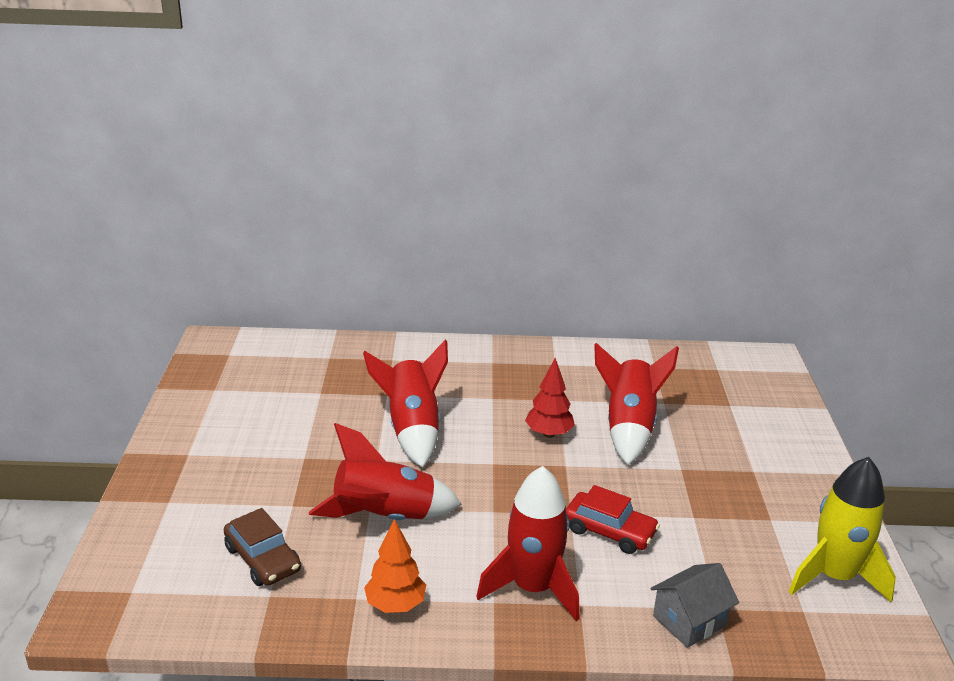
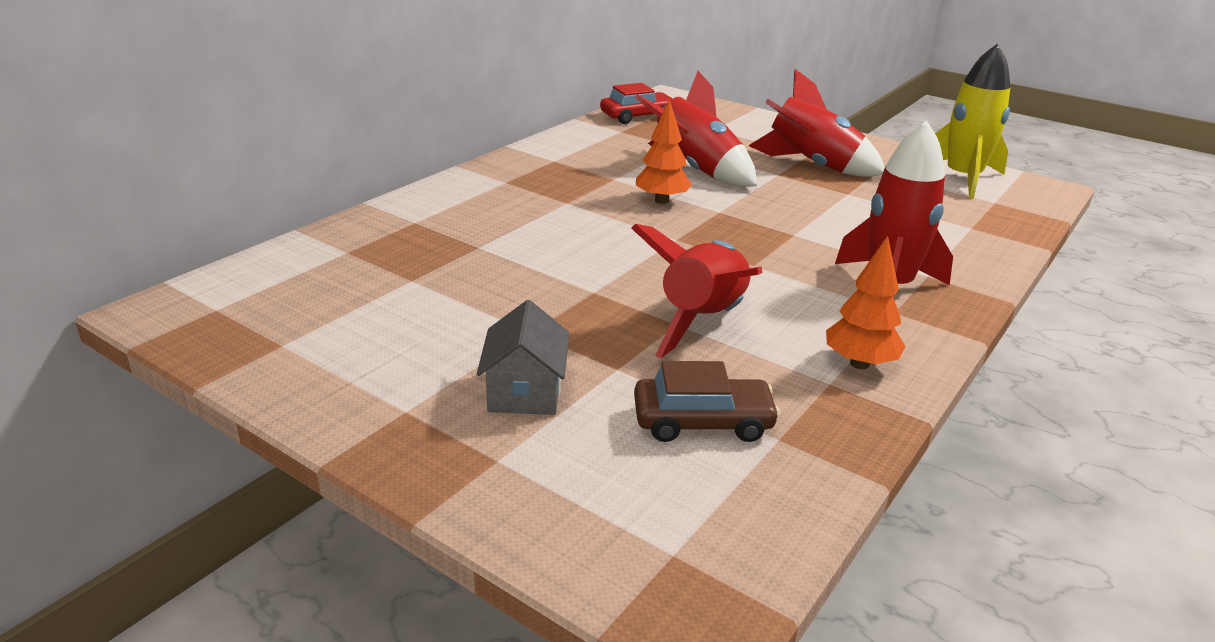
camera: 55 degrees left, 0 degrees up
red rocket [363,340,448,468] -> red rocket moved to [749,69,885,177]
red tree [525,358,575,438] -> orange tree [636,99,692,204]
red car [566,485,660,554] -> red car moved to [600,83,673,124]
grey house [650,563,739,648] -> grey house moved to [477,300,570,415]

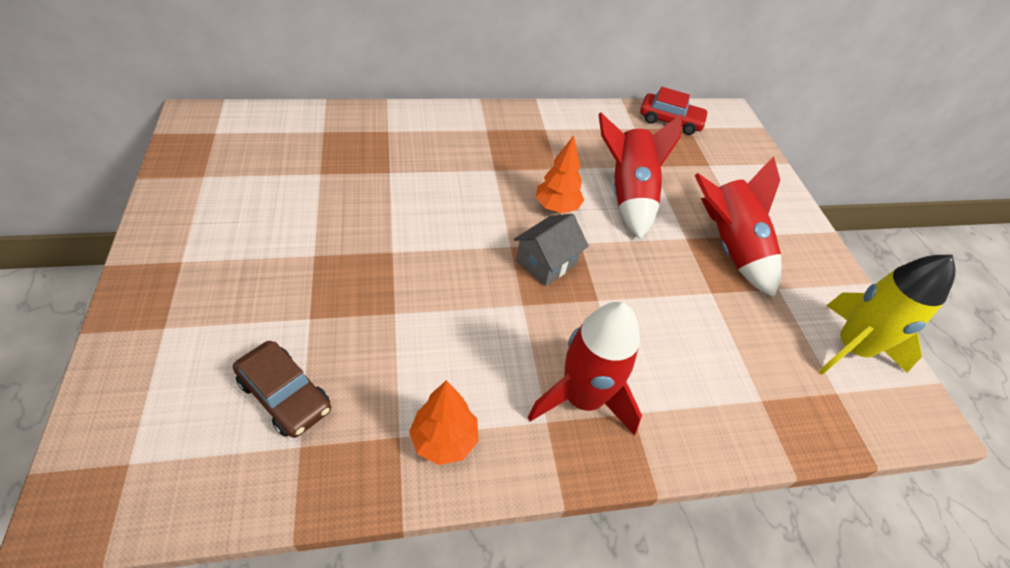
camera: 40 degrees right, 20 degrees up
grey house [477,300,570,415] -> grey house moved to [514,214,589,286]
red rocket [631,224,762,358] -> none

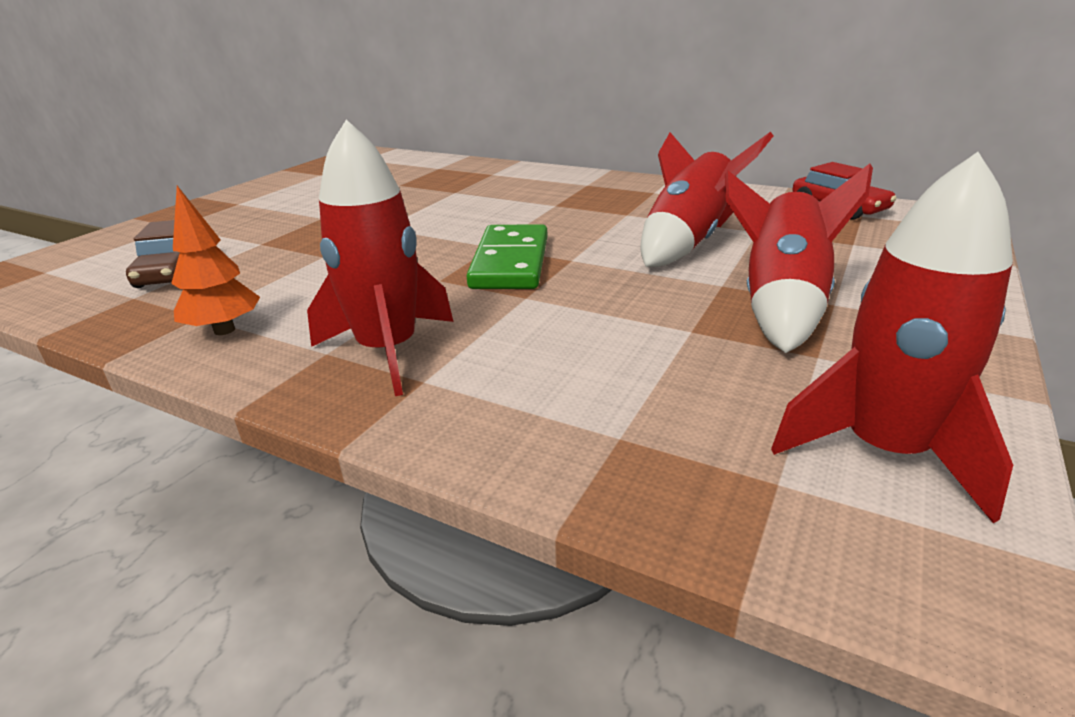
camera: 45 degrees right, 20 degrees down
grey house [514,214,589,286] -> green domino [466,224,547,289]
orange tree [536,135,584,213] -> none
yellow rocket [818,255,955,375] -> red rocket [771,152,1013,524]

